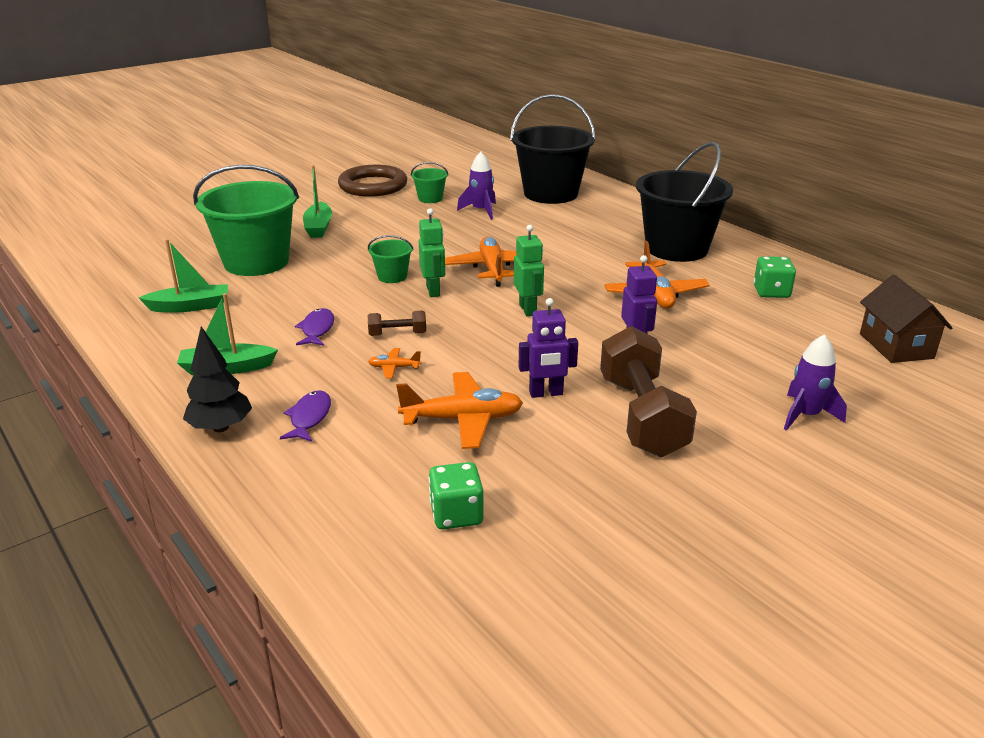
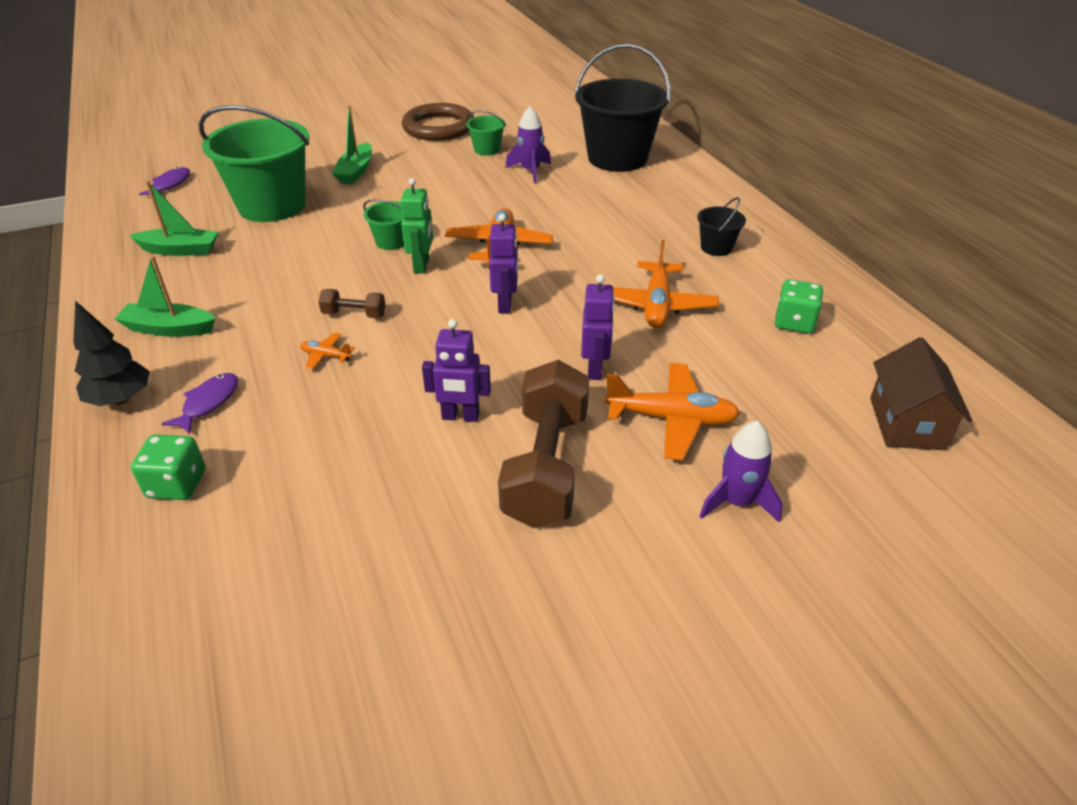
camera: 15 degrees right, 10 degrees up
purple fish [295,308,334,346] -> purple fish moved to [139,167,190,195]
orange plane [396,372,523,449] -> orange plane moved to [604,363,740,460]
green dice [429,462,484,529] -> green dice moved to [131,434,205,500]
green robot [514,225,544,317] -> purple robot [489,214,518,313]
black bucket [636,142,733,262] -> black bucket [697,197,746,256], size x0.44

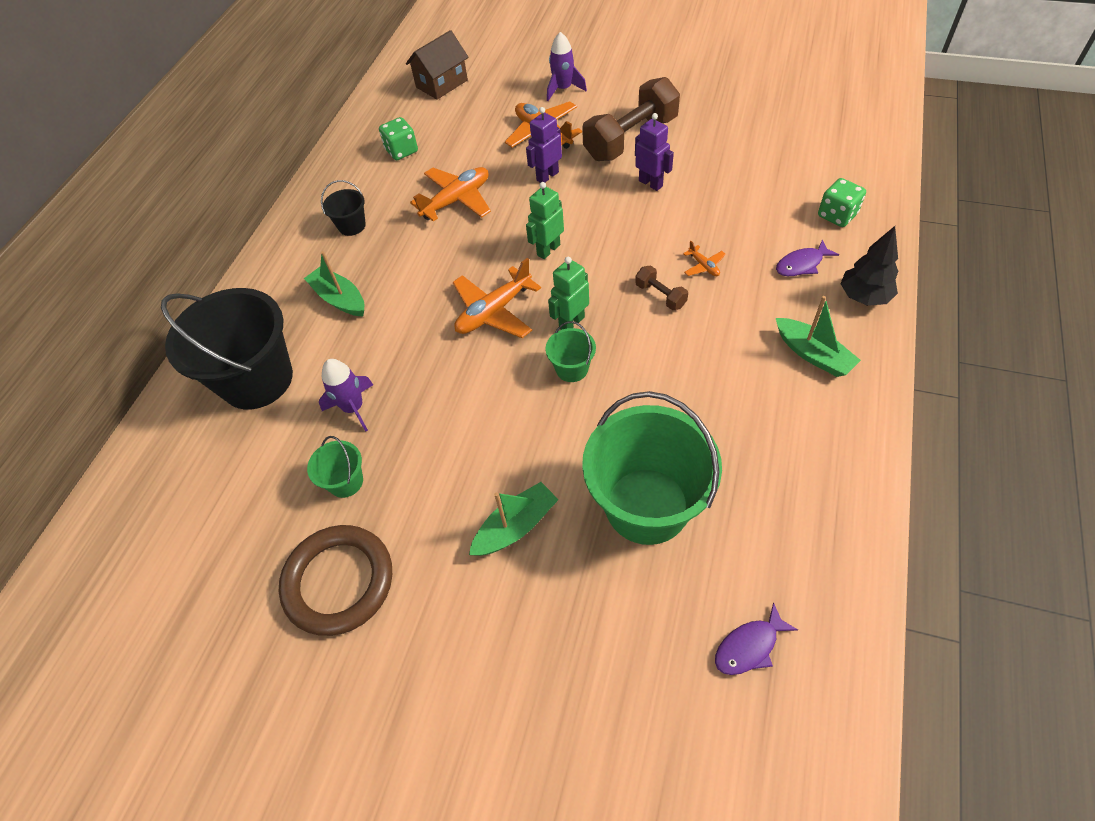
camera: 135 degrees left, 15 degrees up
green boat [129,181,218,256] -> green boat moved to [304,251,364,316]
purple robot [489,214,518,313] -> green robot [526,182,564,259]

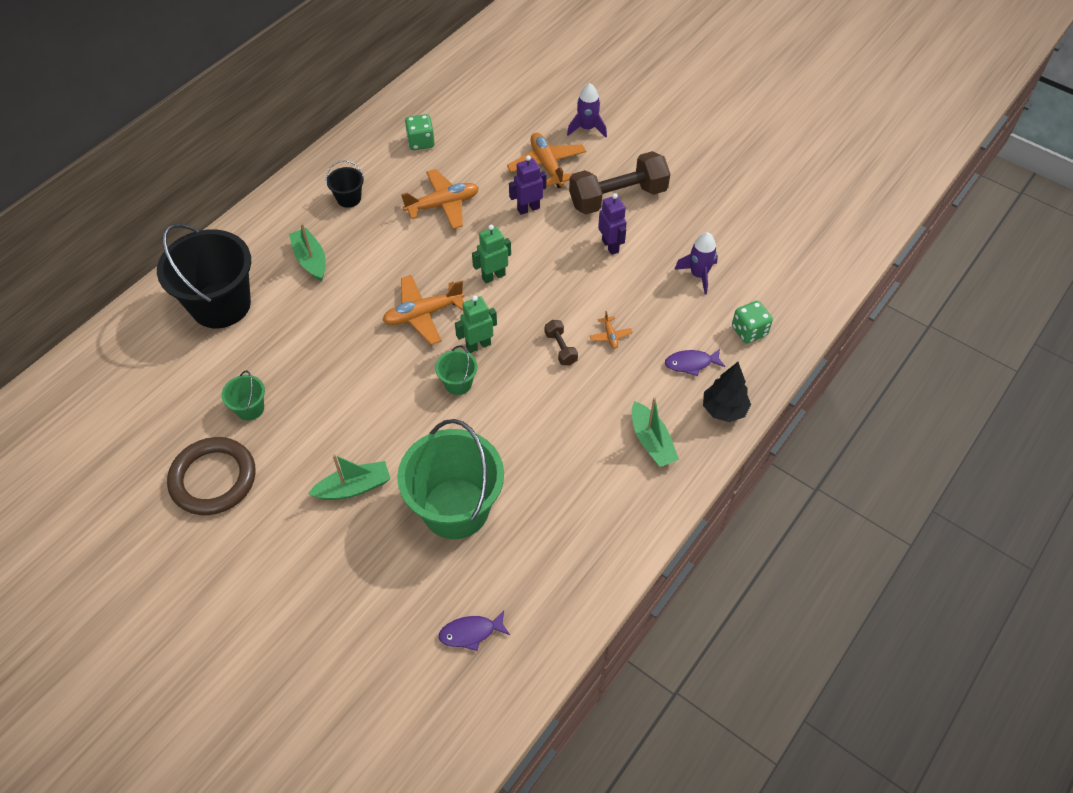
camera: 15 degrees right, 0 degrees up
purple rocket [319,359,373,432] -> purple rocket moved to [674,232,718,294]
brown house [406,30,468,100] -> none

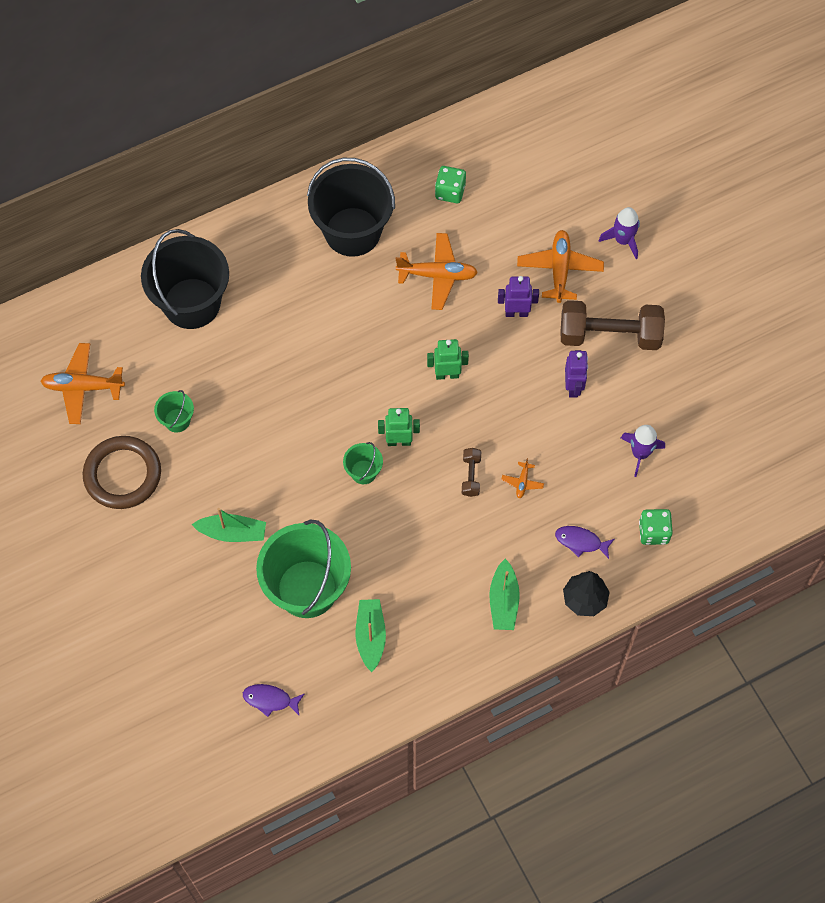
camera: 25 degrees right, 10 degrees up
green boat [289,223,326,281] -> green boat moved to [355,599,386,672]
black bucket [326,160,364,208] -> black bucket [307,158,395,257], size x2.26
orange plane [382,275,464,345] -> orange plane moved to [41,343,125,424]

